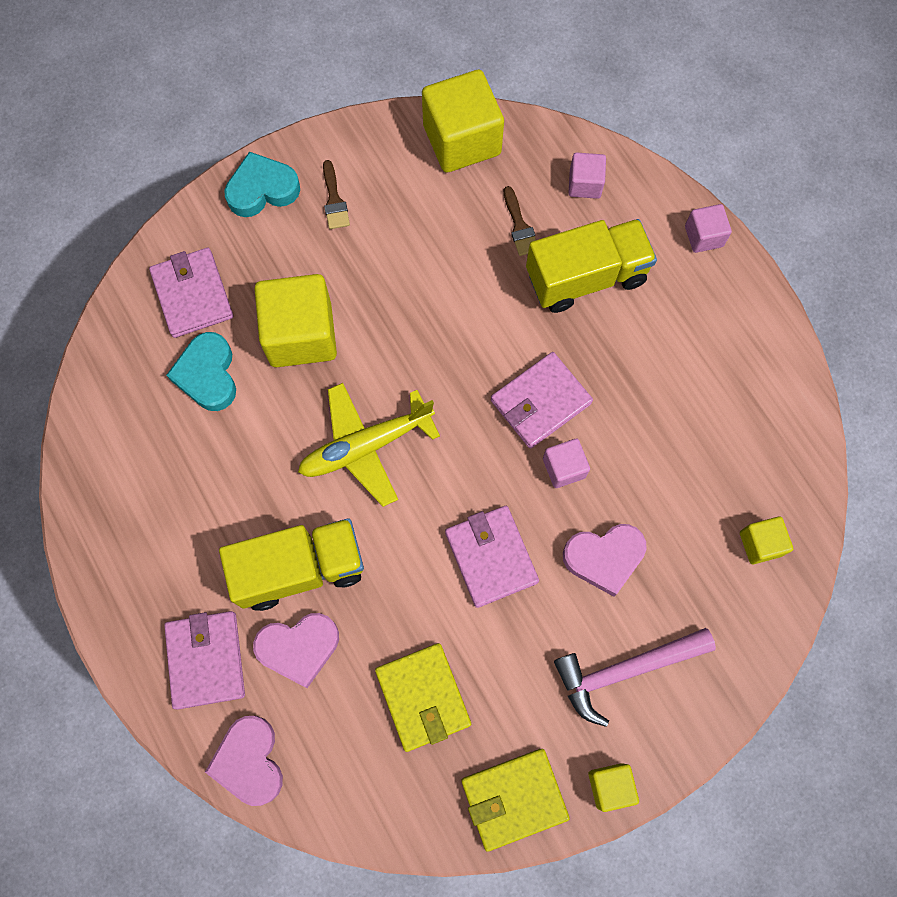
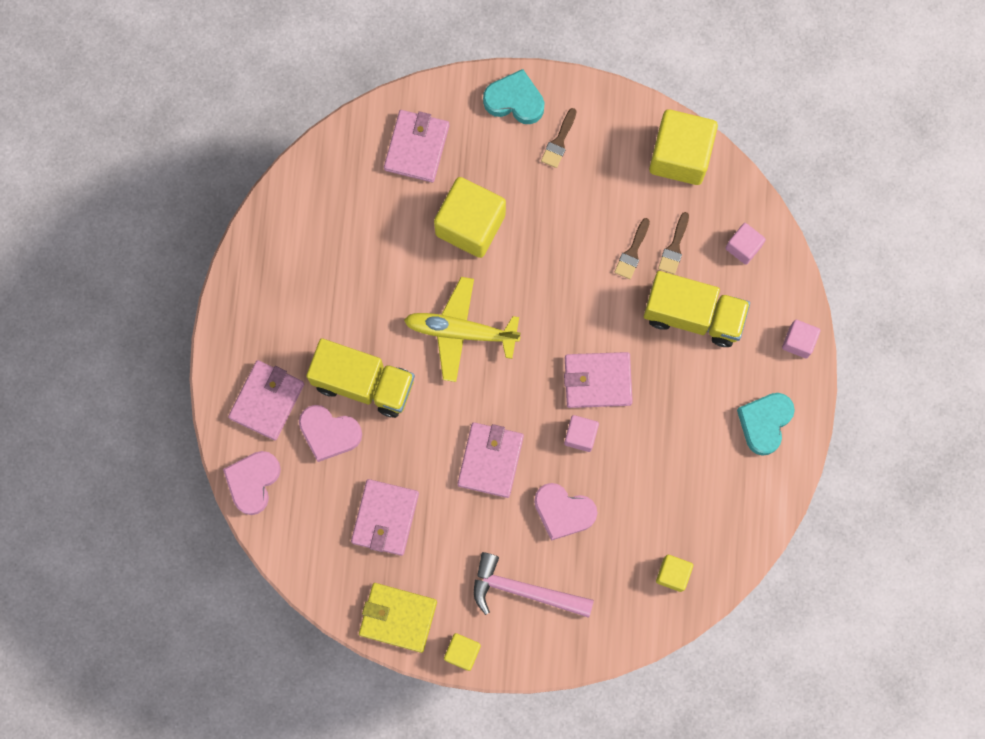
camera: 35 degrees right, 5 degrees up
turquoise heart [167,332,236,411] -> turquoise heart moved to [737,393,795,456]
yellow wallet [375,643,471,752] -> pink wallet [351,479,419,556]
none -> brown brush [614,218,650,279]

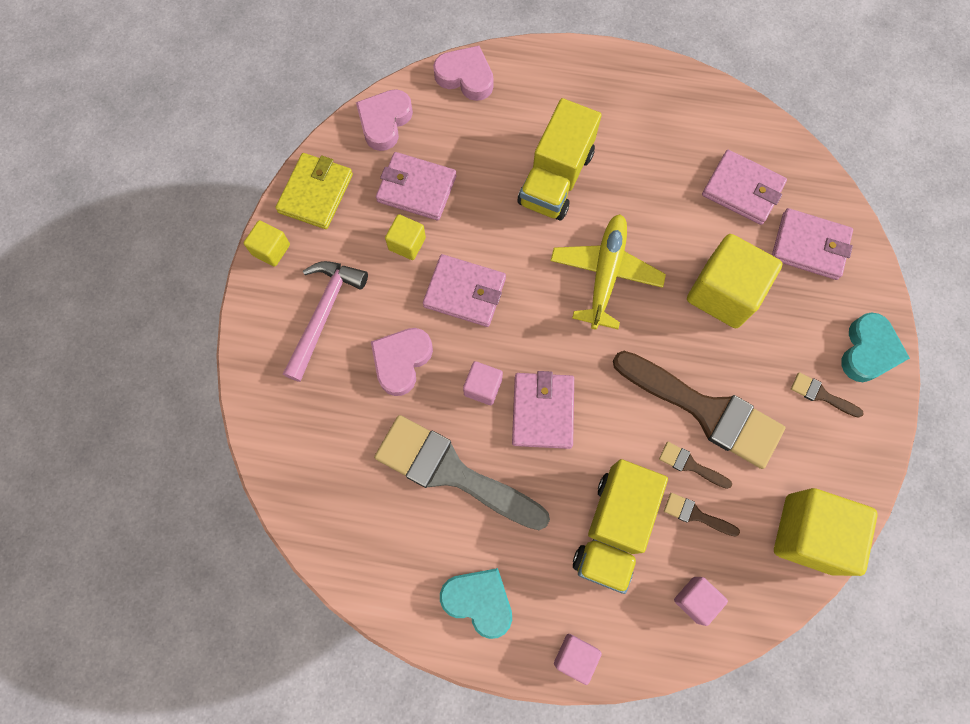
camera: 95 degrees right, 5 degrees down
pink wallet [228,360,304,440] -> pink wallet moved to [702,150,787,225]
pink heart [299,405,362,462] -> pink heart moved to [356,89,413,151]
yellow cube [656,555,693,592] -> yellow cube moved to [385,214,426,260]
none -> grey brush [374,415,550,530]
none -> brown brush [613,351,785,469]

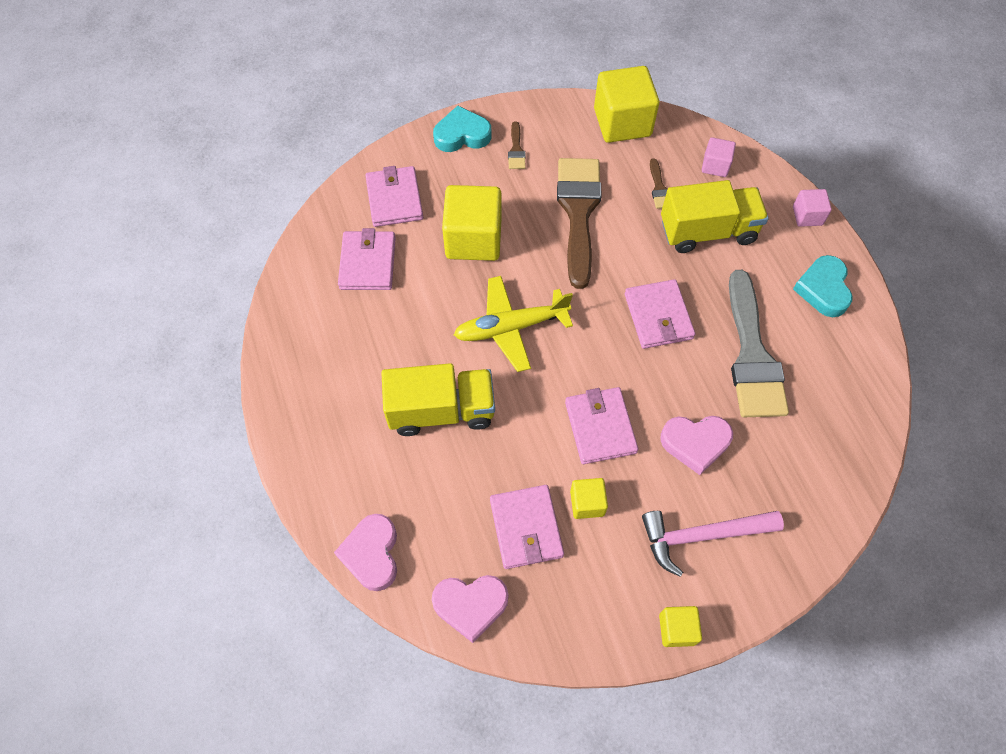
camera: 120 degrees left, 10 degrees down
yellow wallet [275,153,353,229] -> none
pink cube [463,361,503,405] -> none
pink wallet [512,371,574,449] -> pink wallet turned 75 degrees counterclockwise [625,279,695,349]
brown brush [659,442,732,489] -> none

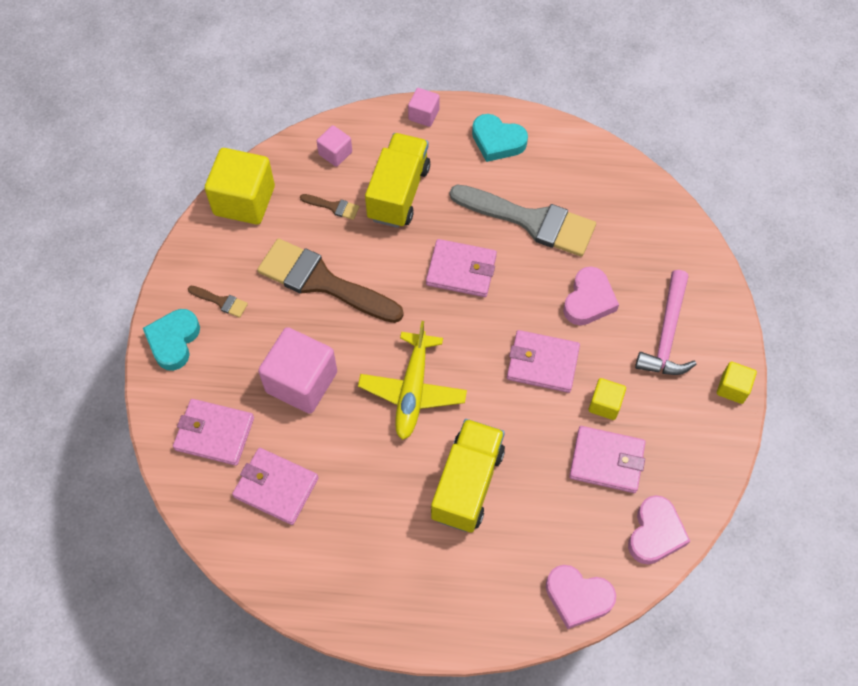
camera: 65 degrees left, 0 degrees up
yellow cube [442,185,502,261] -> pink cube [258,327,337,414]

